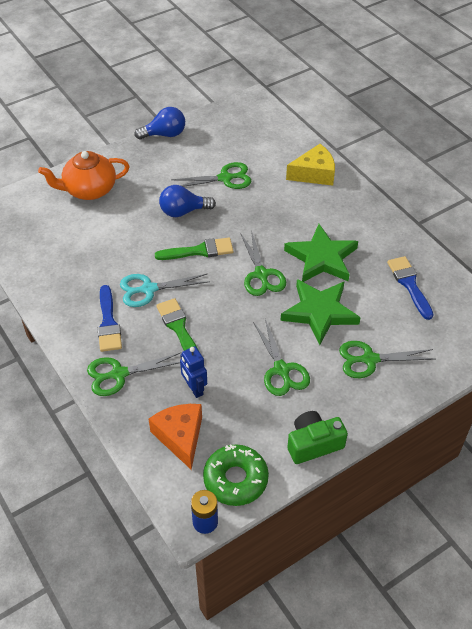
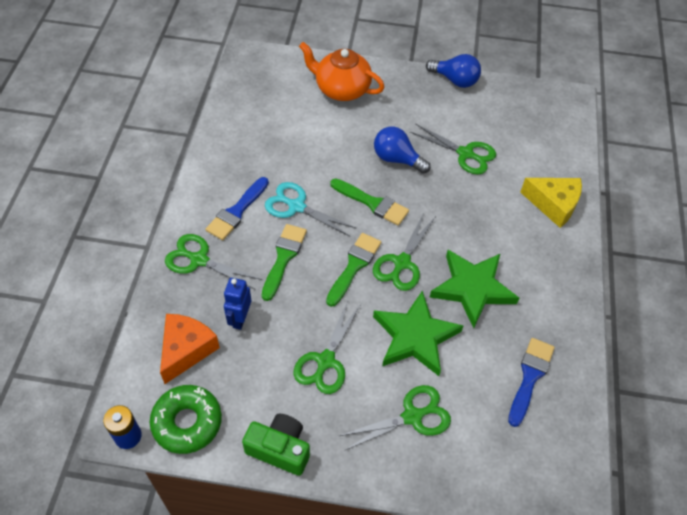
camera: 40 degrees right, 5 degrees up
green scissors [339,341,434,378] -> green scissors turned 120 degrees clockwise [339,385,451,451]
none -> green brush [326,233,381,307]

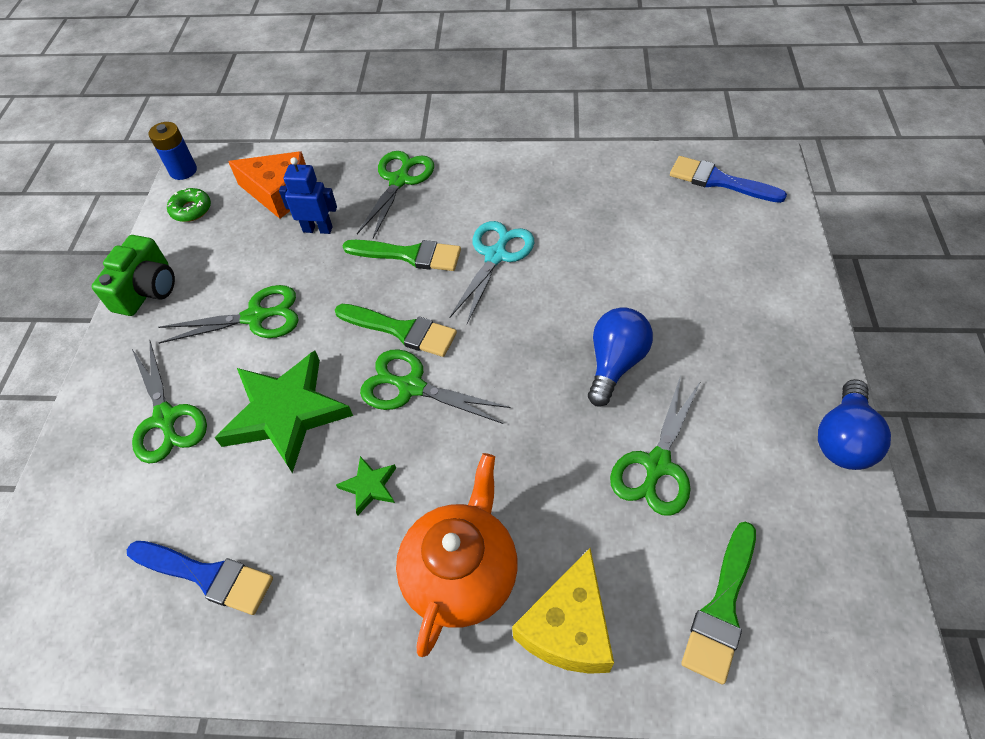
camera: 90 degrees right, 0 degrees up
green donut [150,385,222,454] -> green donut [167,188,211,222], size x0.56
blue brush [206,177,269,240] -> blue brush moved to [670,156,787,203]
green scissors [294,301,361,394] -> green scissors turned 150 degrees clockwise [158,285,299,344]
orange teapot [299,42,384,101] -> orange teapot moved to [396,453,518,657]
green brush [330,179,409,226] -> green brush moved to [681,521,756,685]
green star [430,250,519,328] -> green star [336,456,396,516], size x0.44

